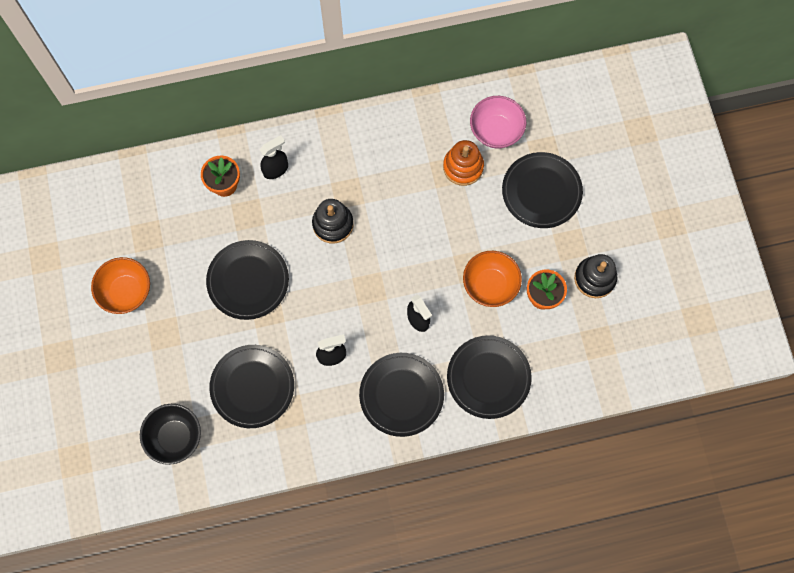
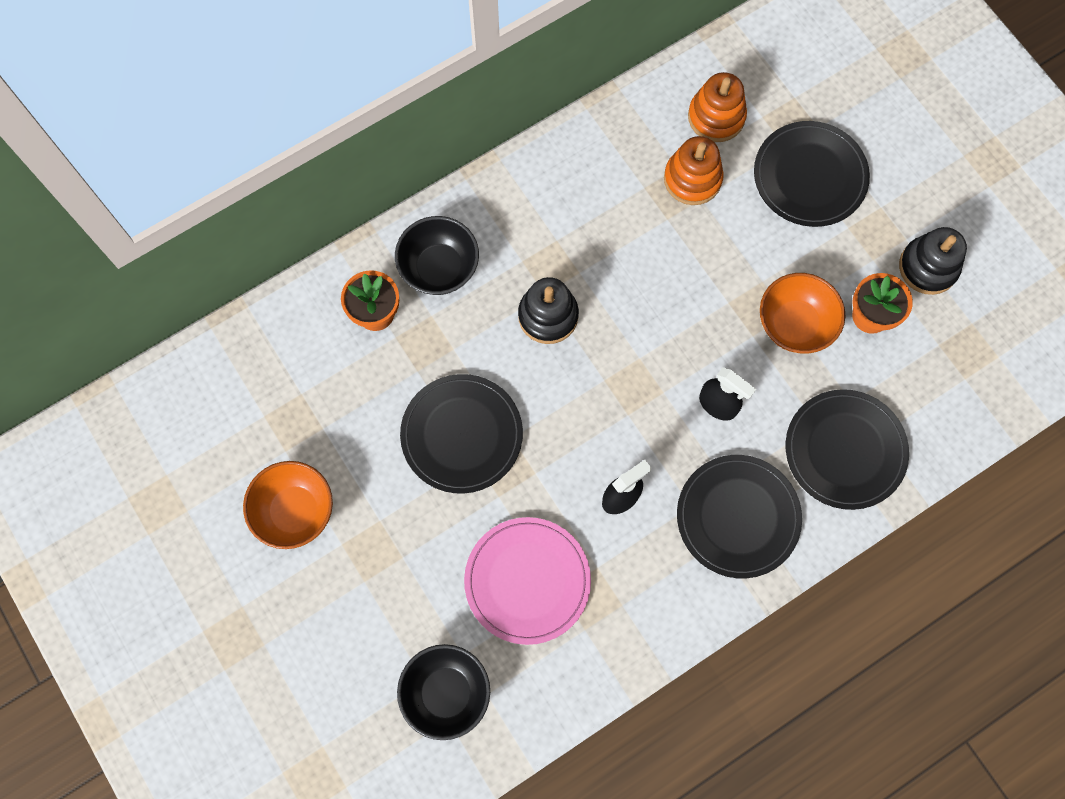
camera: 20 degrees left, 0 degrees up
black plate [209,345,294,428] -> pink plate [464,517,591,645]
black spray bottle [260,135,288,179] -> black bowl [395,216,479,295]
pink bowl [470,96,526,149] -> orange stacking toy [688,72,747,142]

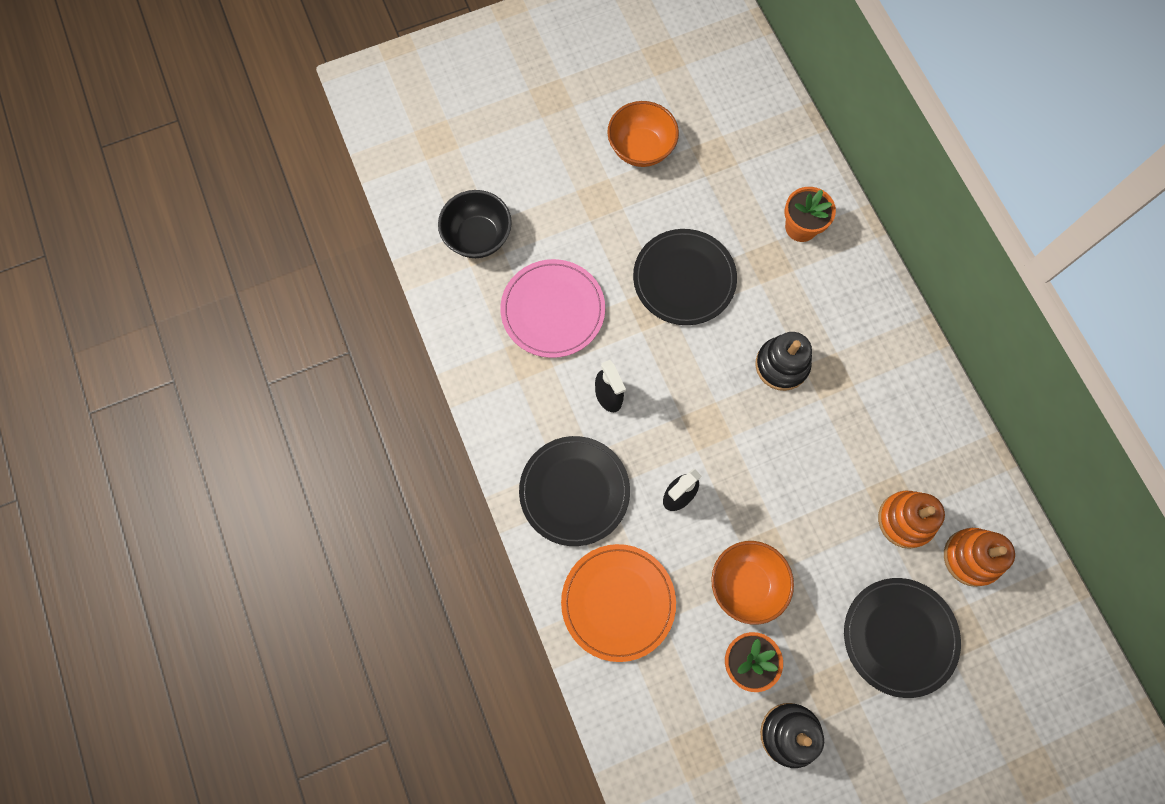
camera: 100 degrees right, 0 degrees up
black bowl [395,216,479,295] -> none
black plate [786,389,909,510] -> orange plate [561,544,676,662]

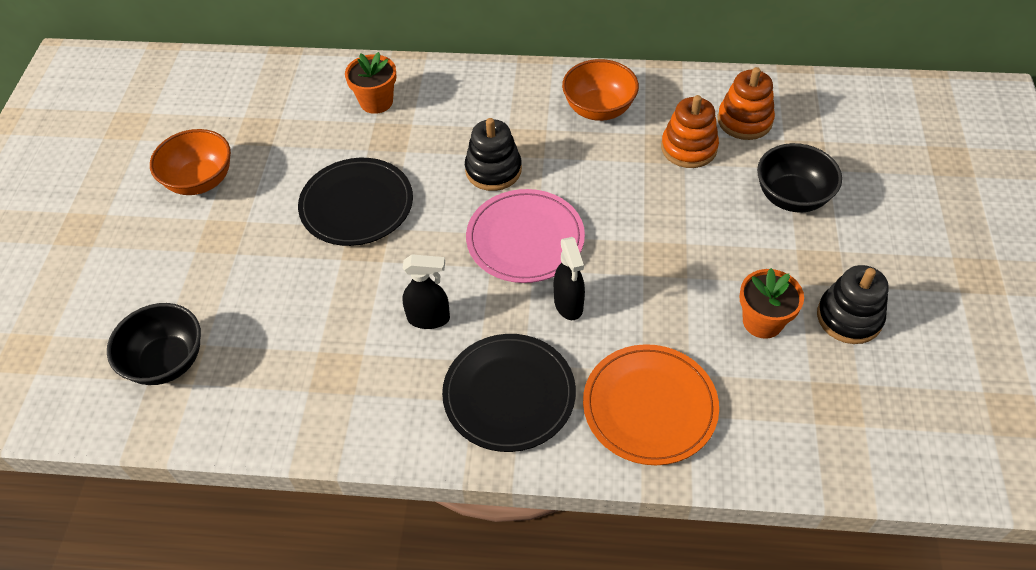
camera: 60 degrees left, 20 degrees down
pink plate [500,259,605,358] -> pink plate moved to [466,189,585,283]
orange bowl [711,541,794,625] -> orange bowl moved to [562,59,639,121]
black plate [844,578,961,698] -> black bowl [757,143,842,213]

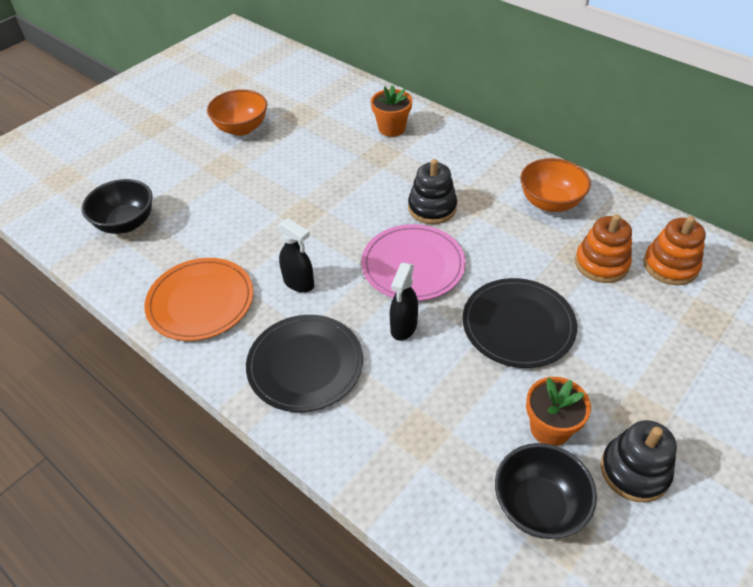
camera: 35 degrees right, 5 degrees down
black plate [298,158,413,246] -> black plate moved to [463,278,577,368]
orange plate [583,344,719,465] -> orange plate moved to [144,258,253,341]
black bowl [757,143,842,213] -> black bowl moved to [495,443,597,539]

